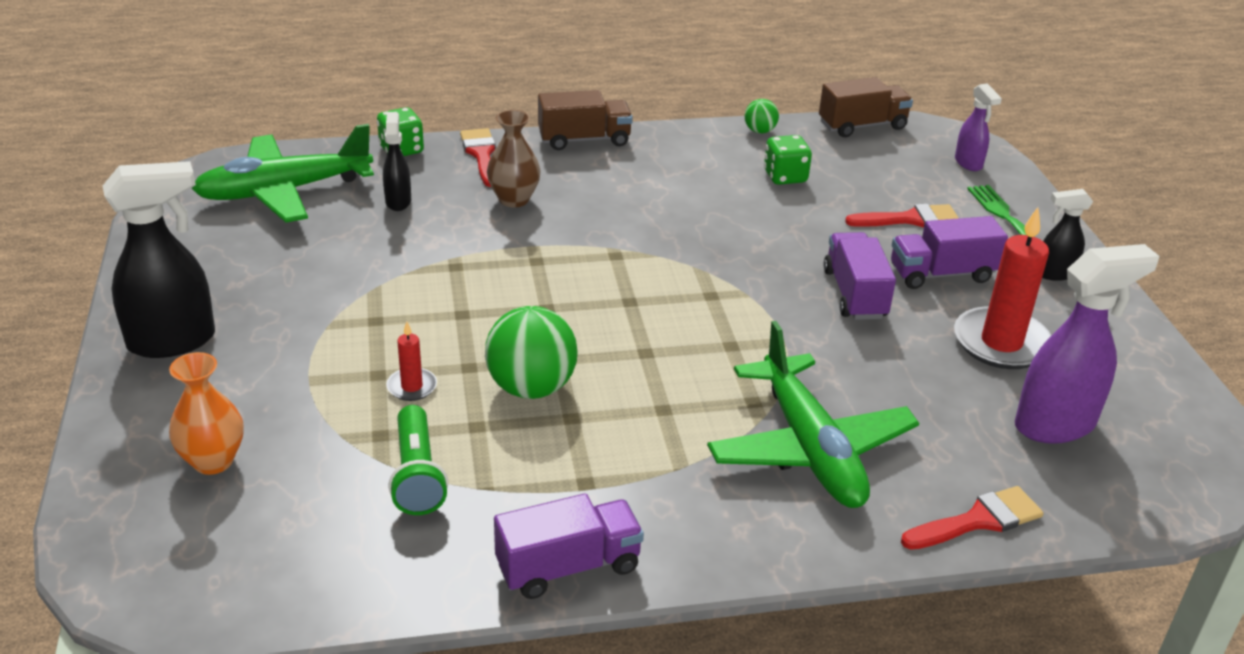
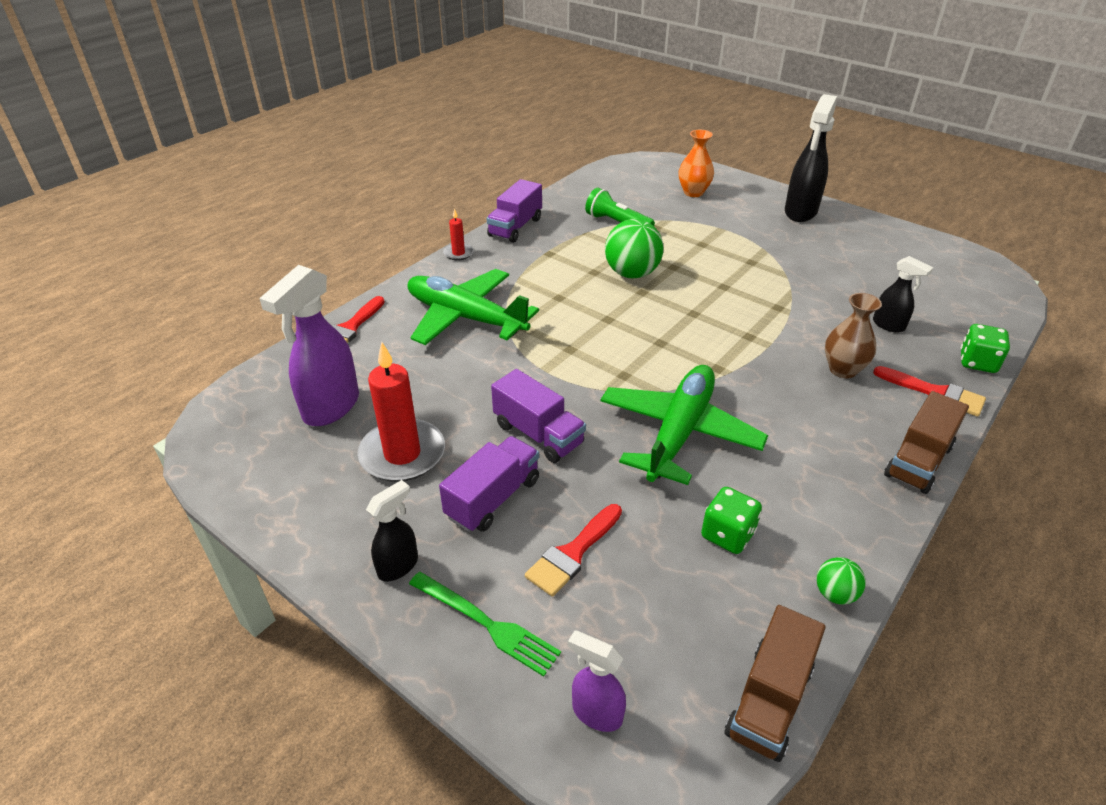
camera: 140 degrees right, 5 degrees up
green plane [192,124,374,222] -> green plane moved to [601,365,768,485]
red candle [386,322,437,401] -> red candle moved to [443,208,474,260]

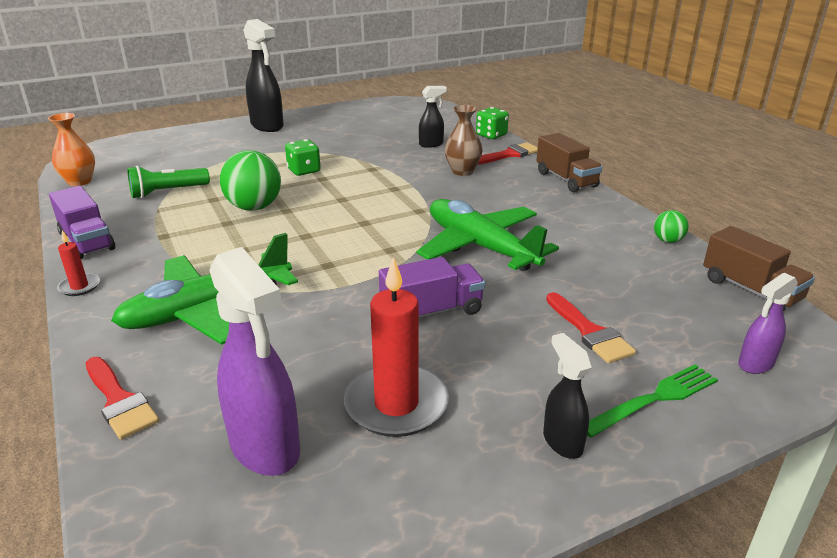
camera: 65 degrees left, 10 degrees down
purple truck [439,436,539,532] -> none
orange vase [679,130,714,197] -> orange vase moved to [48,113,95,186]
green dice [701,487,762,554] -> green dice moved to [285,139,321,176]

